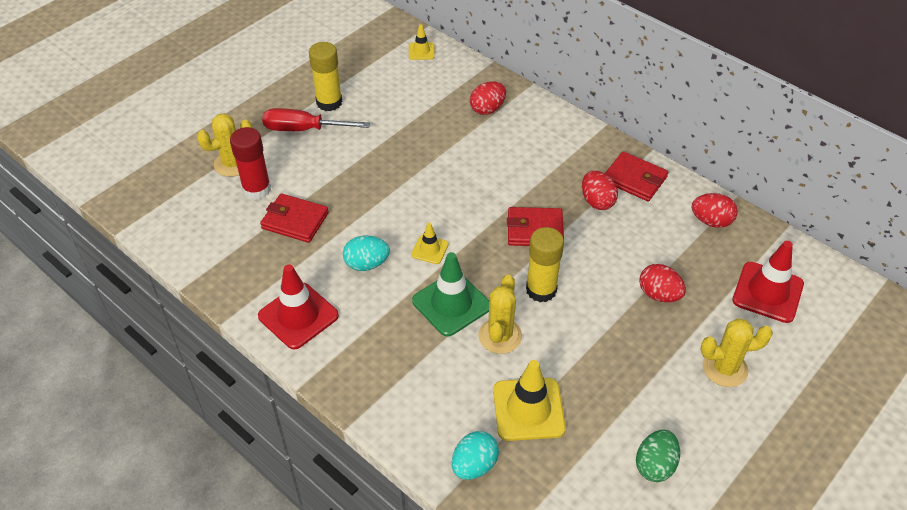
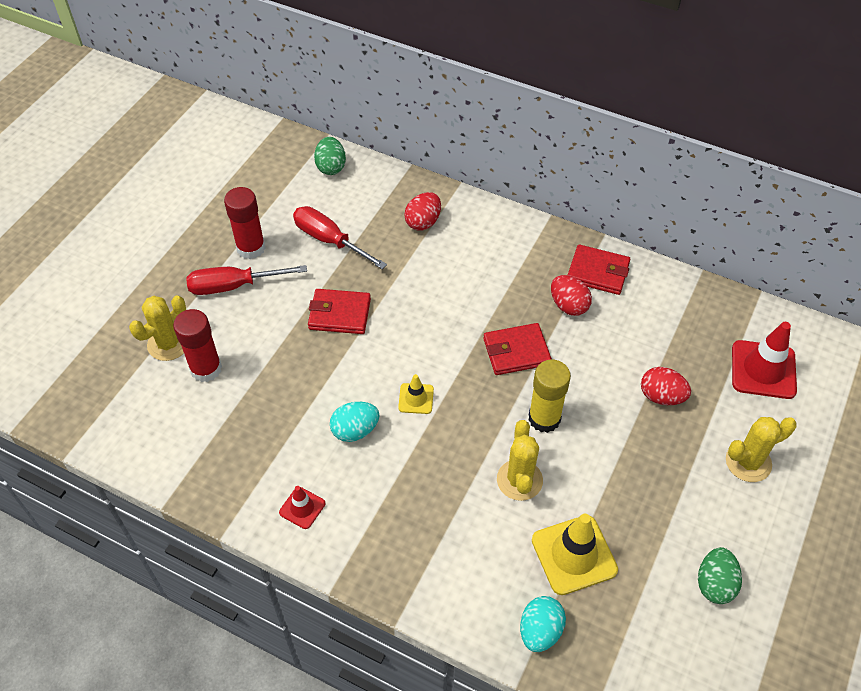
camera: 15 degrees left, 5 degrees up
red traffic cone [258,265,339,349] -> red traffic cone [279,486,325,529], size x0.53
red wallet [260,193,329,243] -> red wallet moved to [308,289,371,334]
yellow glue stick [309,42,342,111] -> red glue stick [224,187,266,259]
yellow traffic cone [409,24,435,60] -> green egg [314,137,346,175]
green traffic cone [412,252,489,336] -> none
red egg [692,193,738,228] -> none
none -> red screwdriver [293,206,387,269]

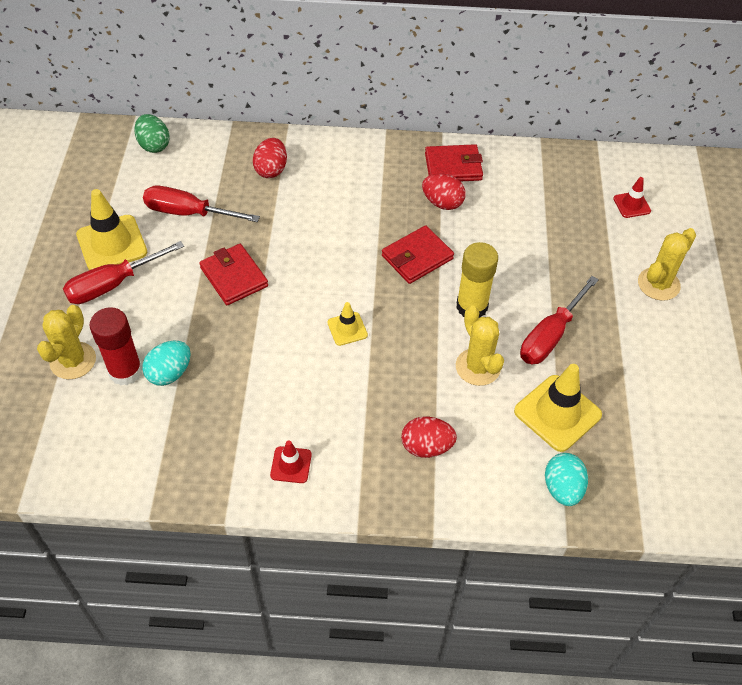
camera: 25 degrees left, 0 degrees up
red glue stick [224,187,266,259] -> yellow traffic cone [76,189,147,270]
red wallet [308,289,371,334] -> red wallet turned 75 degrees clockwise [199,244,268,305]
turquoise egg [330,402,379,442] -> turquoise egg moved to [142,341,190,386]
red egg [641,367,691,405] -> red egg moved to [401,417,457,458]
green egg [698,547,742,604] -> none
red traffic cone [732,322,797,399] -> red traffic cone [613,177,651,218], size x0.53
none -> red screwdriver [520,276,599,364]

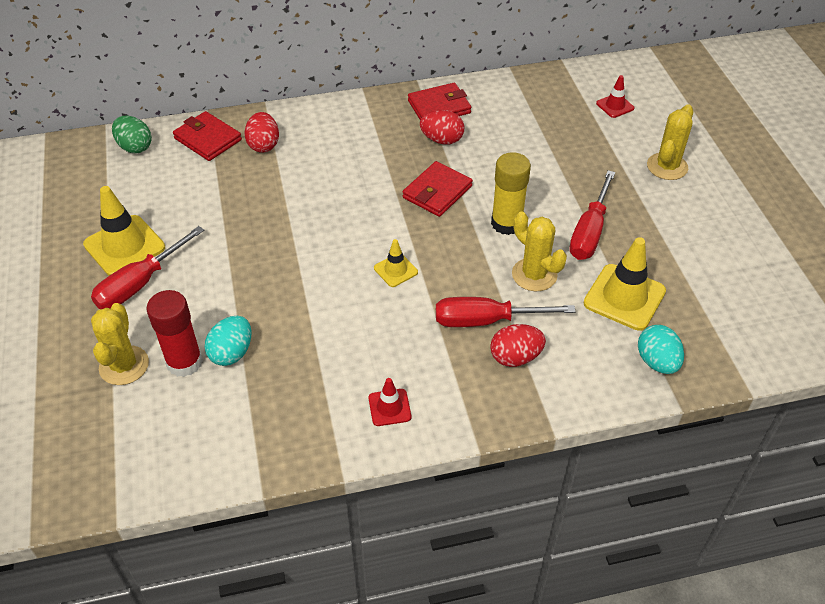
camera: 15 degrees left, 5 degrees down
red screwdriver [143,185,260,222] -> red screwdriver moved to [436,297,576,327]
red wallet [199,244,268,305] -> red wallet moved to [173,111,242,161]

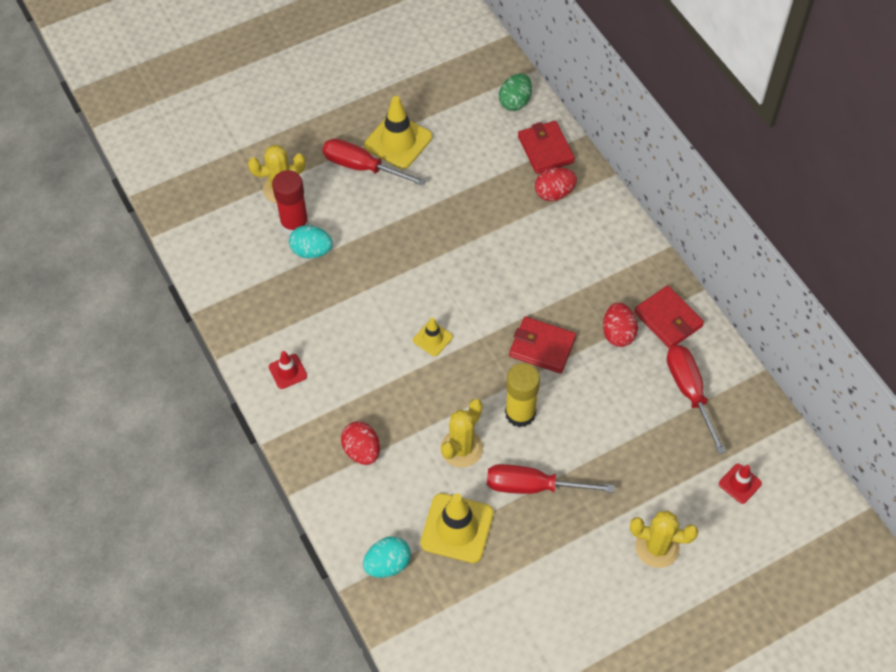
camera: 75 degrees right, 10 degrees up
red wallet [173,111,242,161] -> red wallet turned 45 degrees counterclockwise [518,121,575,174]
red screwdriver [436,297,576,327] -> red screwdriver moved to [667,345,727,454]

